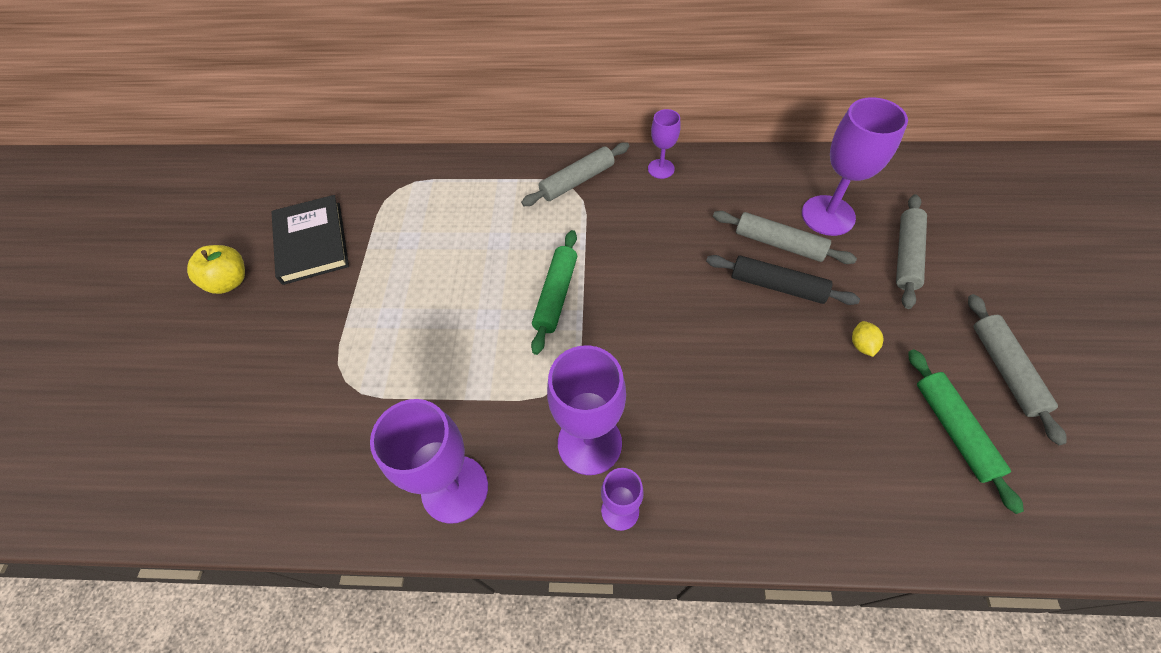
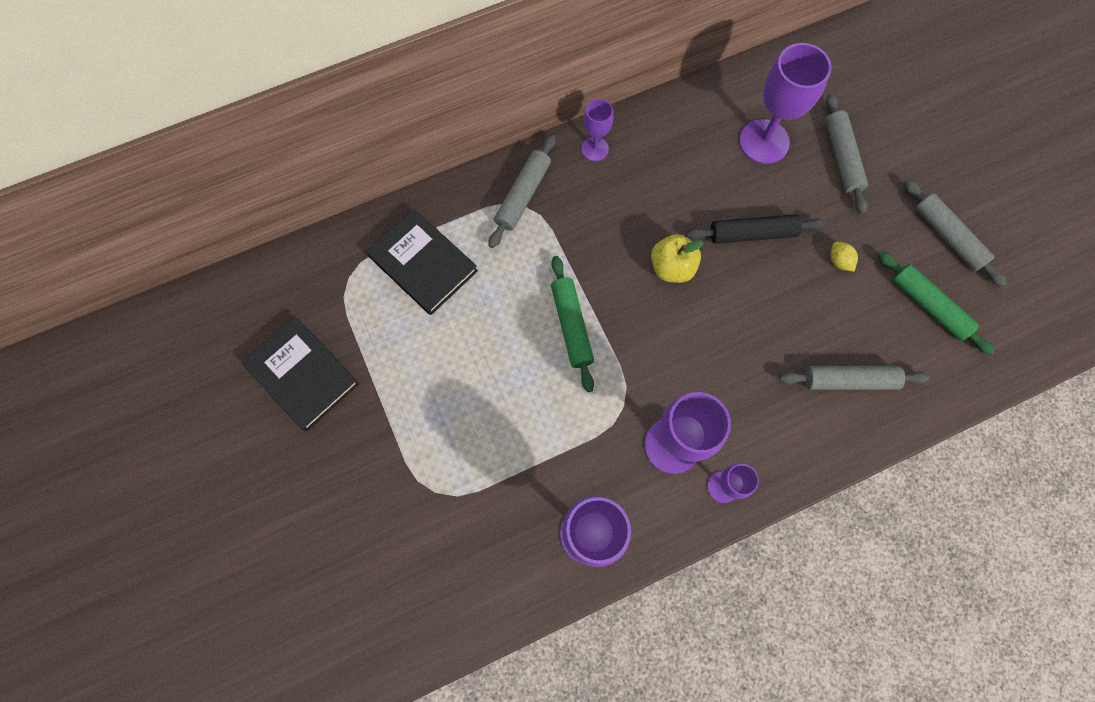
camera: 30 degrees left, 15 degrees up
yellow apple [187,245,245,294] -> yellow apple moved to [651,234,704,283]
grey rolling pin [713,211,857,264] -> grey rolling pin moved to [779,366,930,390]
none -> black book [366,209,478,315]

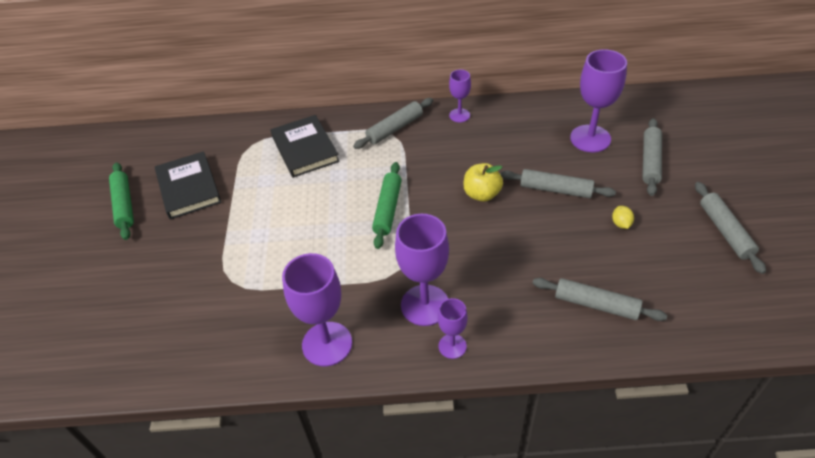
camera: 25 degrees right, 25 degrees down
black rolling pin [686,214,826,244] -> grey rolling pin [500,169,616,198]
green rolling pin [878,251,995,355] -> green rolling pin moved to [109,162,134,240]

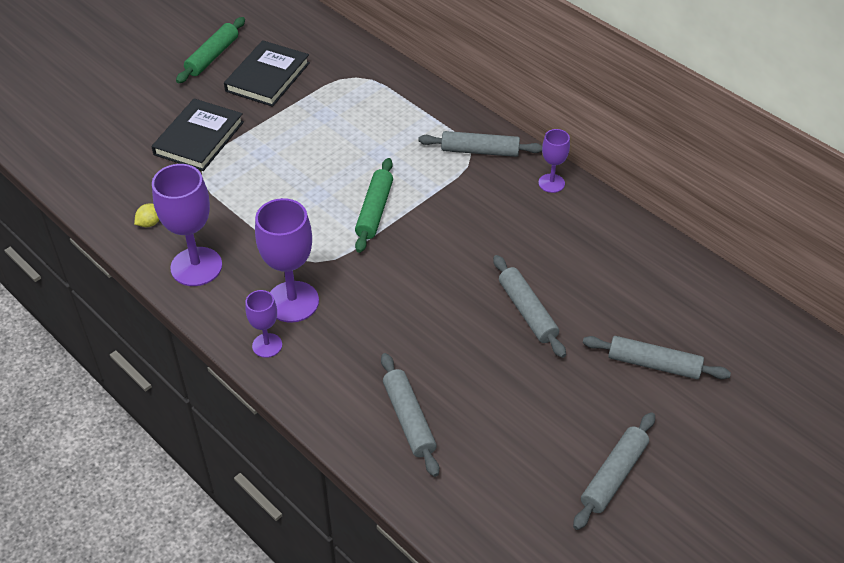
camera: 45 degrees right, 0 degrees up
black book [271,115,340,178] -> black book moved to [151,99,244,171]
green rolling pin [372,162,402,249] -> green rolling pin turned 45 degrees counterclockwise [355,158,393,253]
yellow apple [463,163,503,202] -> none
purple goblet [570,49,627,152] -> none
yellow lemon [612,206,634,229] -> yellow lemon moved to [134,203,159,227]
grey rolling pin [642,118,662,196] -> grey rolling pin turned 45 degrees clockwise [583,336,731,379]

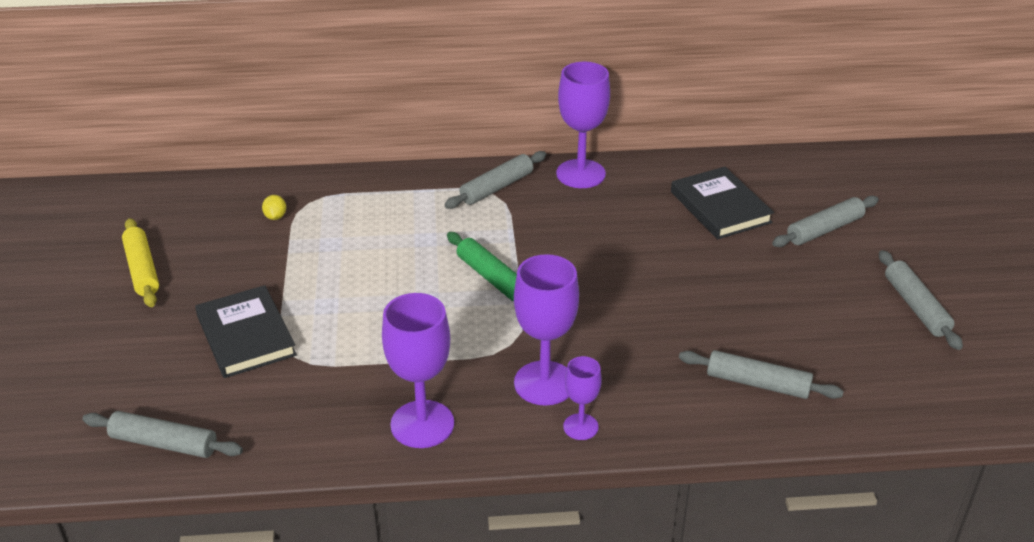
camera: 50 degrees left, 10 degrees down
yellow lemon [134,203,159,227] -> yellow lemon moved to [262,195,286,220]
green rolling pin [176,17,245,83] -> yellow rolling pin [122,218,159,307]
black book [224,40,310,107] -> black book moved to [671,167,774,239]
grey rolling pin [493,255,566,358] -> grey rolling pin moved to [83,411,243,458]
purple goblet [538,129,570,193] -> purple goblet [556,62,610,188], size x1.81

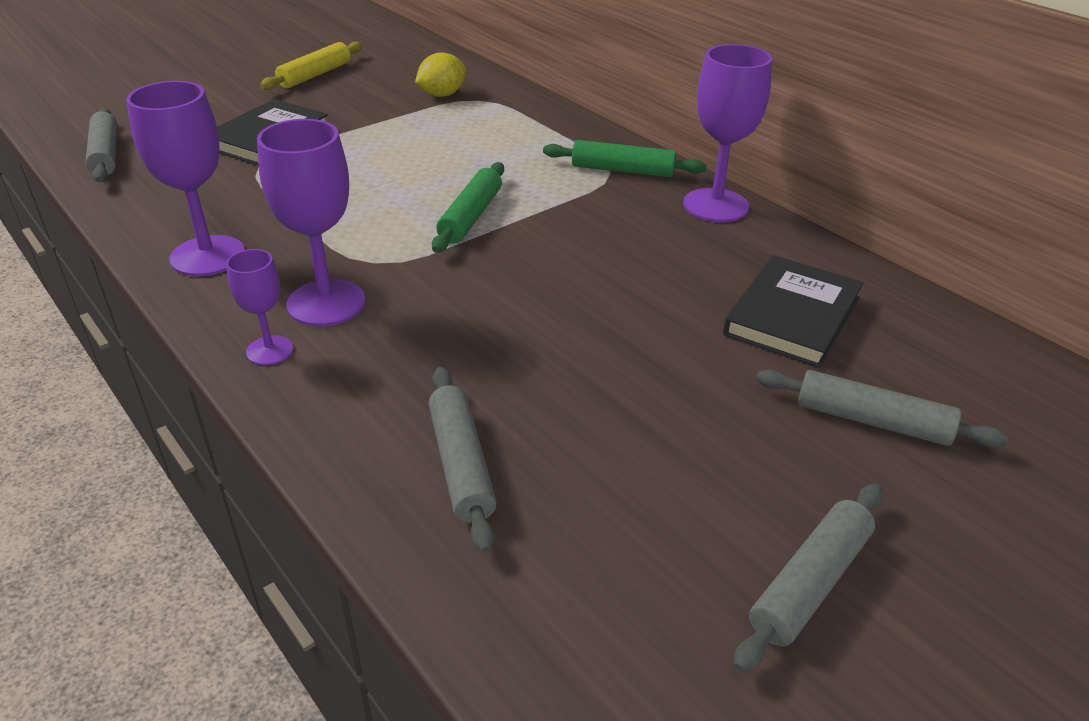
camera: 55 degrees right, 0 degrees up
yellow lemon [262,195,286,220] -> yellow lemon [415,52,466,97], size x1.71
grey rolling pin [444,151,546,209] -> green rolling pin [543,140,707,177]

